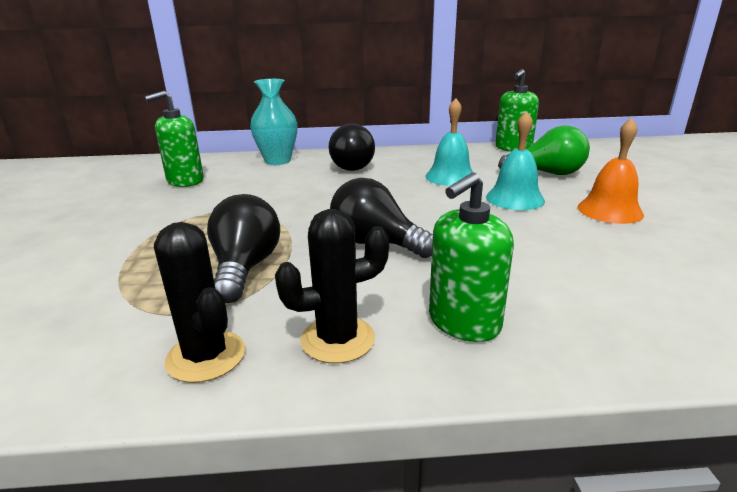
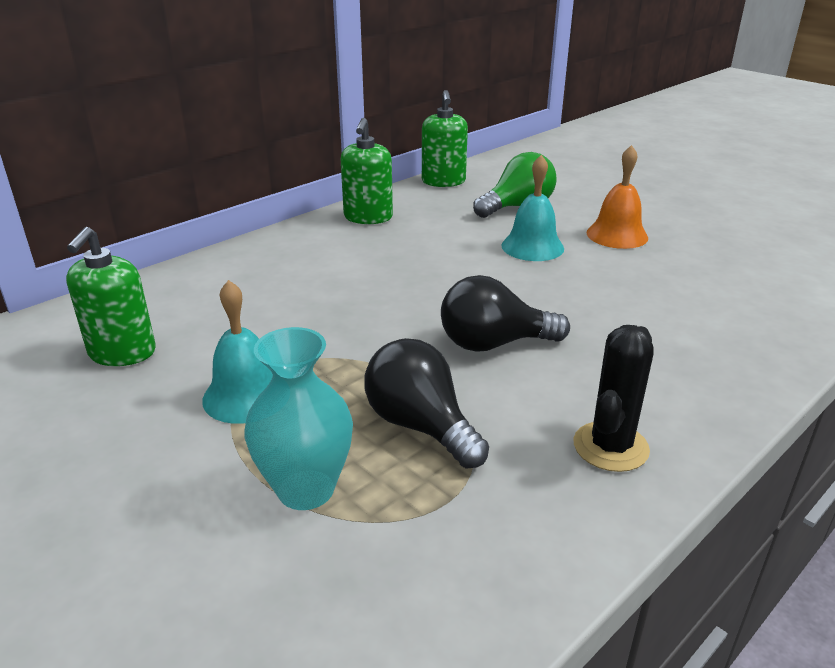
camera: 40 degrees left, 5 degrees up
black cactus [154,222,245,383] -> none
turquoise vase [250,79,298,165] -> turquoise vase moved to [245,327,353,510]
black light bulb [329,123,375,171] -> none
turquoise bell [425,98,473,186] -> turquoise bell moved to [202,280,273,424]
green soap dispenser [429,172,514,342] -> green soap dispenser moved to [341,118,393,224]

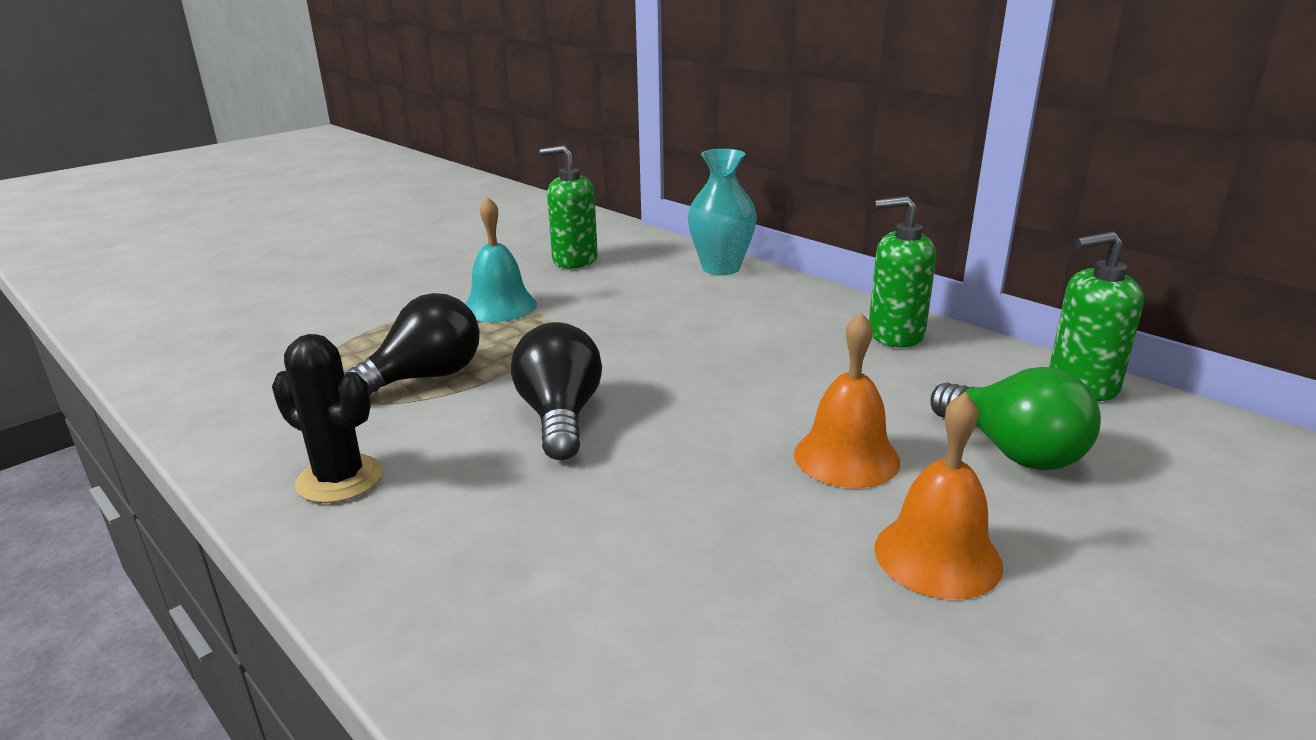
camera: 90 degrees right, 5 degrees down
turquoise vase [245,327,353,510] -> turquoise vase moved to [688,149,757,275]
turquoise bell [501,155,564,261] -> orange bell [794,312,900,488]

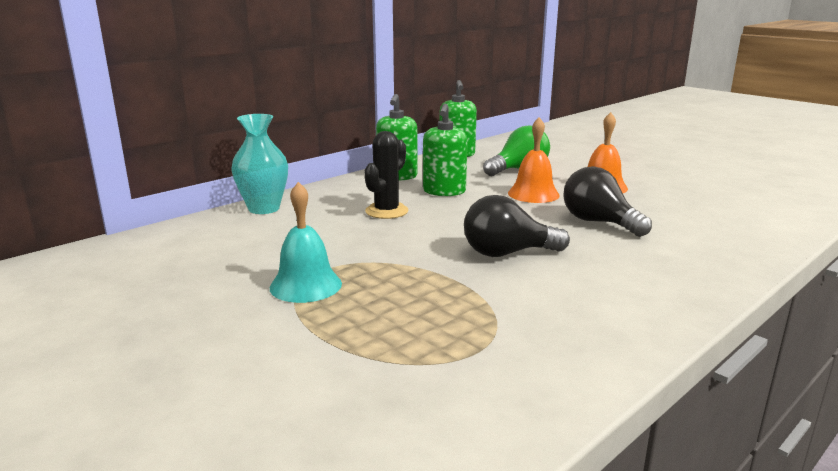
camera: 90 degrees left, 5 degrees down
black cactus [272,334,383,503] -> black cactus moved to [365,131,408,219]
black light bulb [344,293,480,395] -> black light bulb moved to [563,166,652,237]
green soap dispenser [540,145,598,269] -> green soap dispenser moved to [423,104,467,196]

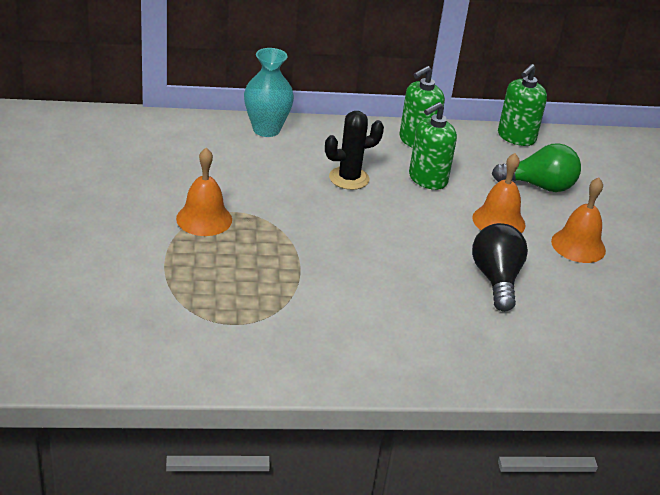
camera: 35 degrees right, 15 degrees up
turquoise bell [270,182,342,303] -> orange bell [176,148,232,236]
black light bulb [464,195,570,257] -> none

